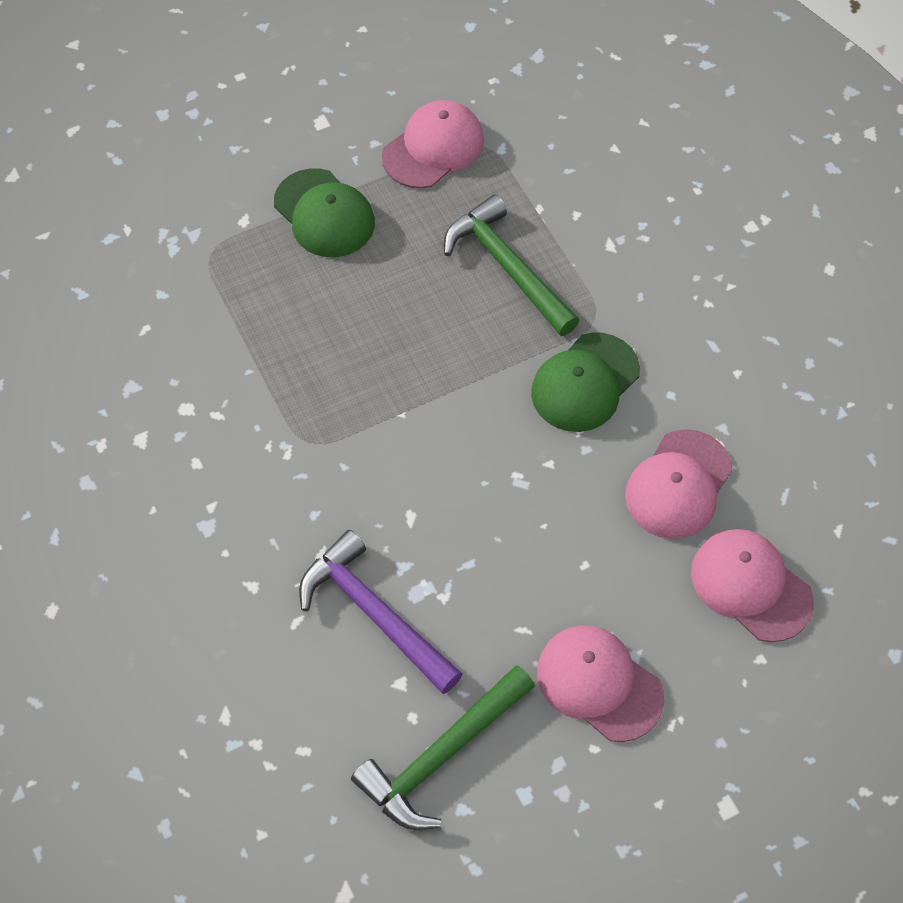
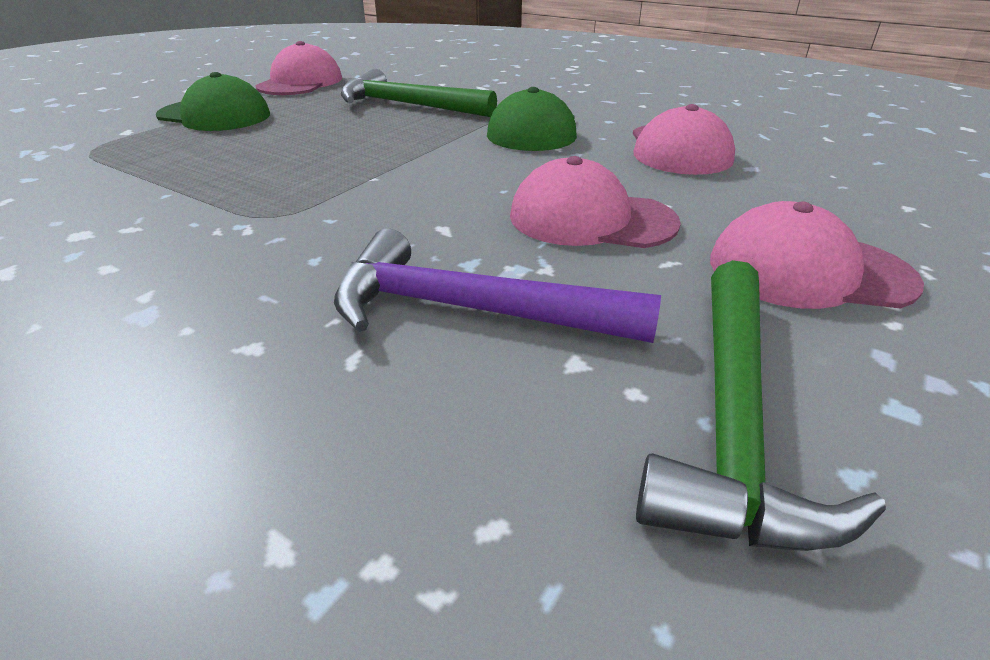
camera: 30 degrees left, 25 degrees down
pink cap [691,529,814,642] -> pink cap moved to [510,156,681,248]

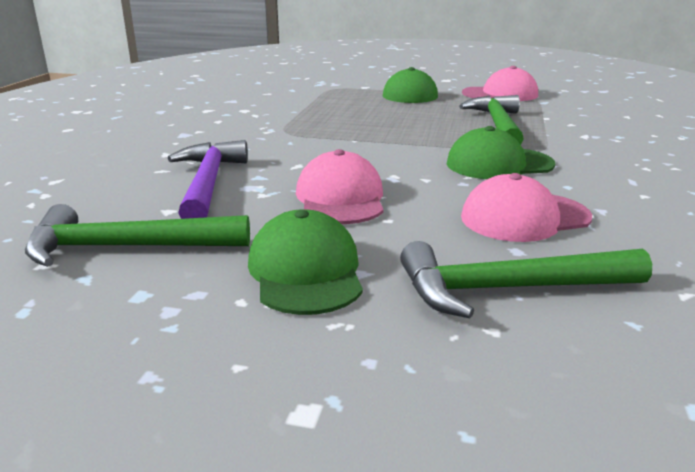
camera: 70 degrees right, 10 degrees down
pink cap [710,201,924,309] -> green cap [248,209,363,315]
none -> green hammer [400,241,652,318]

